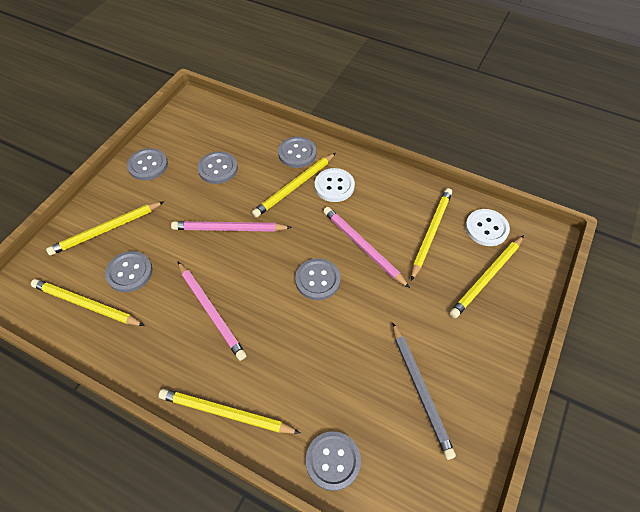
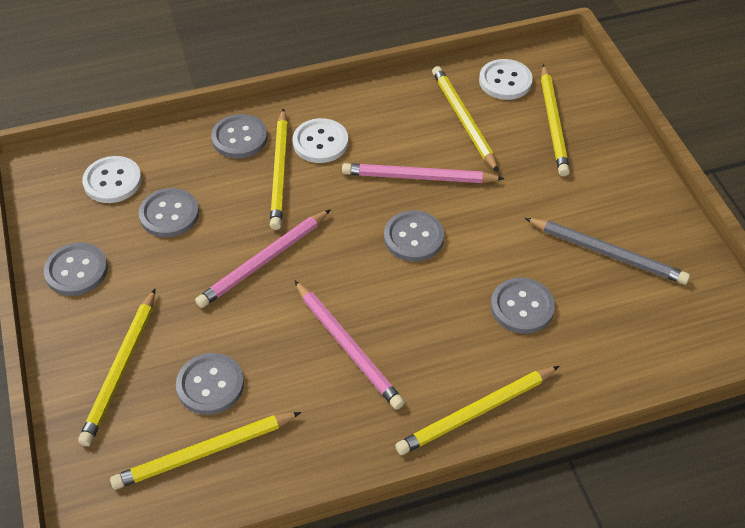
camera: 45 degrees left, 5 degrees down
pink pencil [177,261,247,361] -> pink pencil turned 45 degrees clockwise [294,280,405,410]
grey button [306,431,361,491] -> grey button moved to [491,278,555,334]
none -> white button [82,156,142,203]

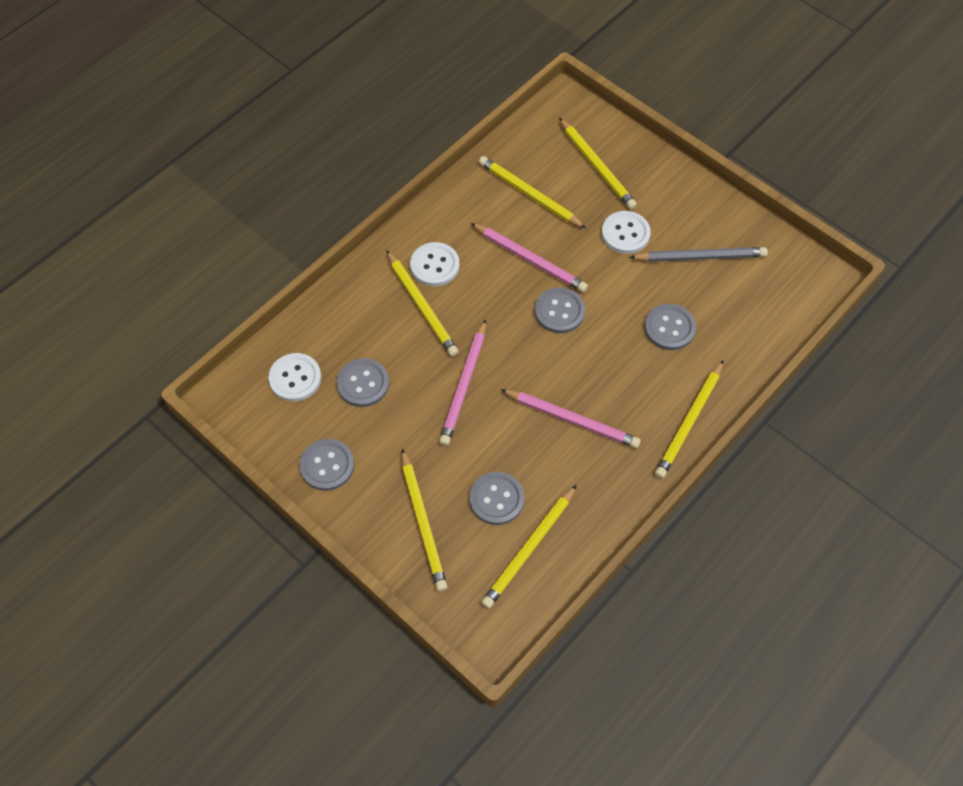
camera: 30 degrees left, 10 degrees up
grey button [211,114,267,159] -> none
pink pencil [342,163,505,183] -> pink pencil turned 120 degrees counterclockwise [471,223,588,292]
white button [479,59,533,100] -> white button moved to [602,211,651,254]

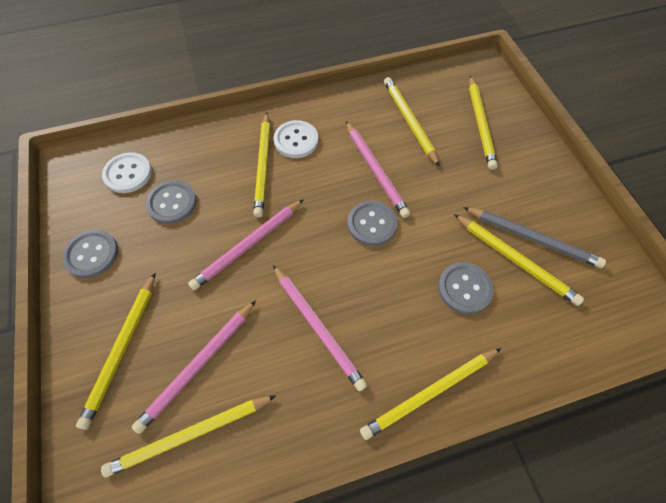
camera: 30 degrees right, 0 degrees up
grey button [470,472,525,525] -> pink pencil [132,300,256,434]
white button [602,211,651,254] -> none
none -> yellow pencil [454,214,584,306]

